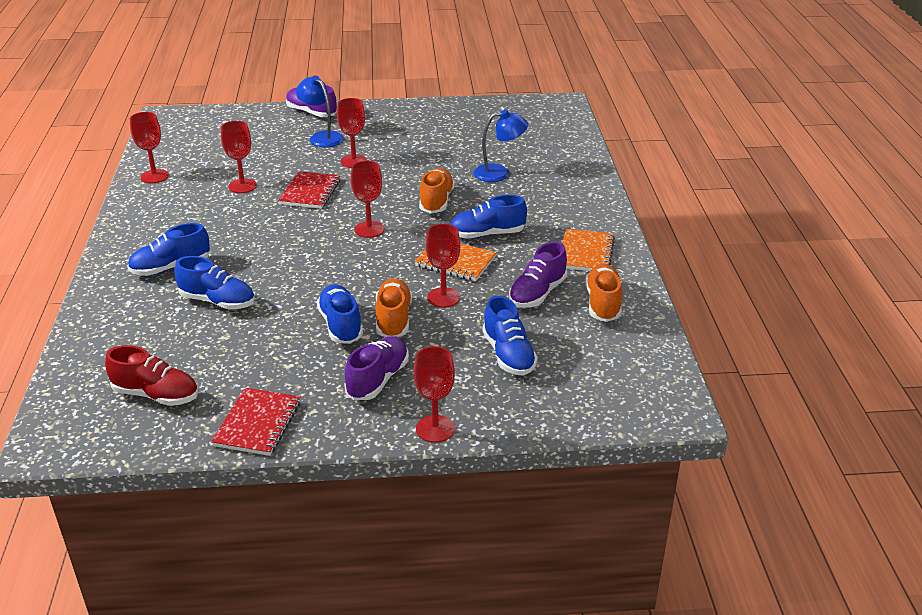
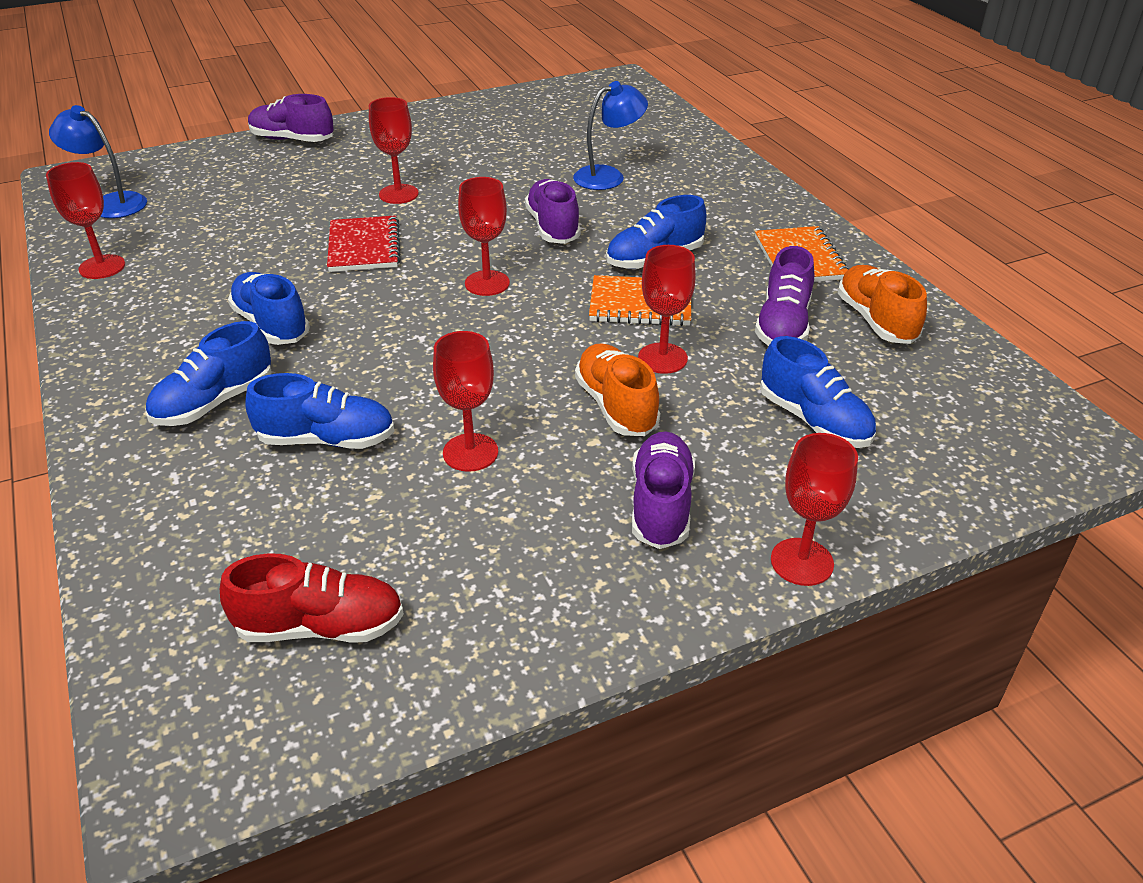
camera: 20 degrees left, 5 degrees up
red notebook [211,388,300,456] -> none
red goblet [221,121,257,193] -> red goblet moved to [433,331,498,472]
blue lamp [296,75,344,147] -> blue lamp moved to [49,105,147,218]
blue shoe [317,284,363,344] -> blue shoe moved to [228,272,310,345]
orange shoe [419,168,455,213] -> purple shoe [525,179,581,244]

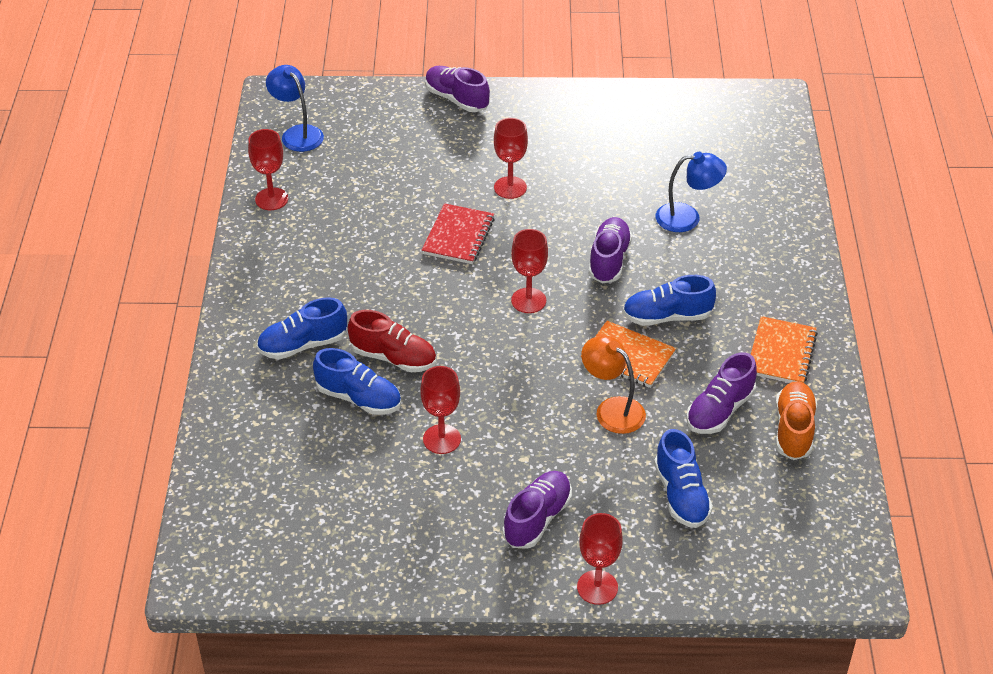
camera: 25 degrees right, 5 degrees up
red shoe [220,553,404,643] -> red shoe moved to [348,310,436,372]
blue shoe [228,272,310,345] -> none
orange shoe [575,343,660,436] -> none
red goblet [638,245,696,374] -> orange lamp [581,336,646,434]

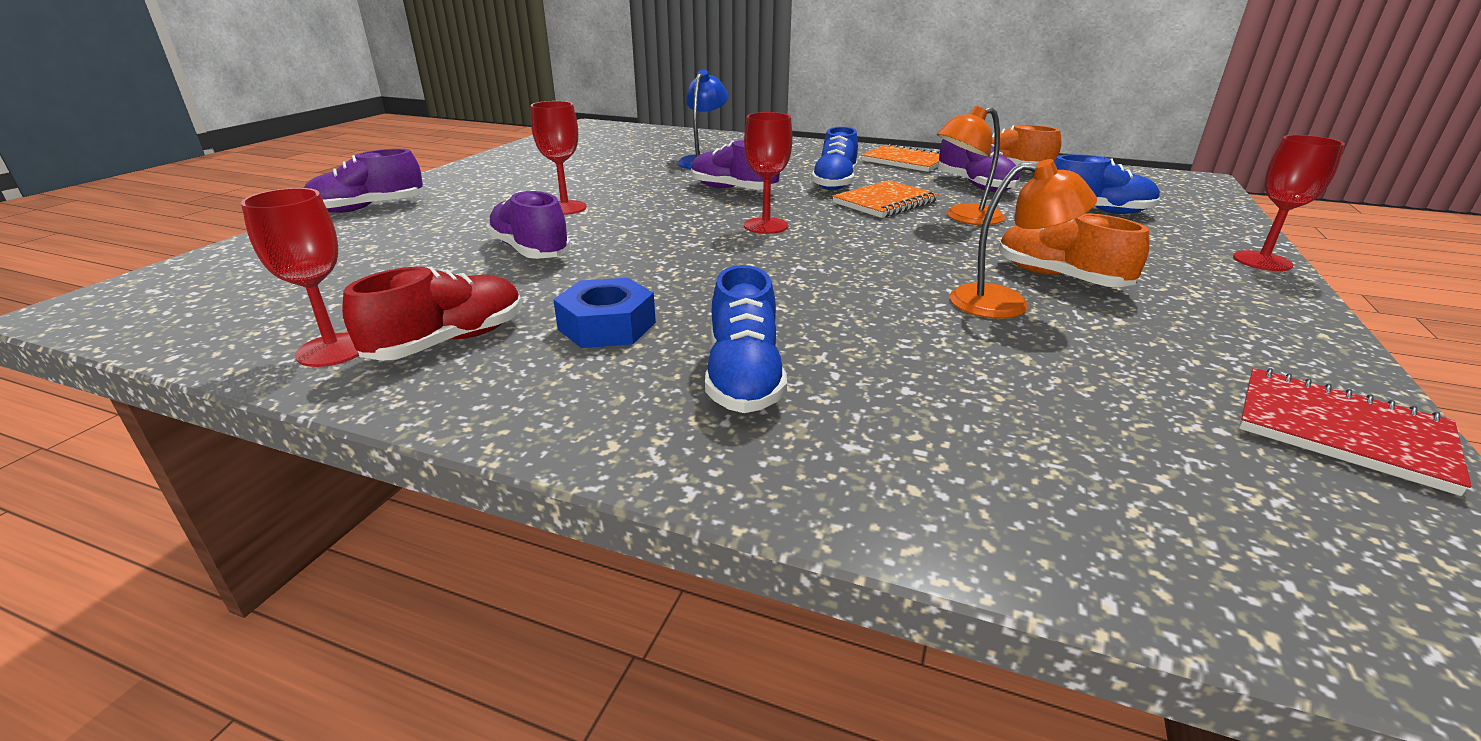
camera: 70 degrees left, 15 degrees down
blue lamp [266,65,324,152] -> none
blue shoe [313,348,401,415] -> none
red shoe [348,310,436,372] -> red shoe moved to [342,267,522,361]
red goblet [420,366,461,454] -> orange lamp [950,159,1097,319]
red notebook [422,203,495,264] -> red notebook moved to [1239,368,1471,496]
purple shoe [503,471,572,549] -> purple shoe moved to [486,191,571,259]
none -> blue nut [553,278,656,348]
none -> orange shoe [999,213,1150,287]

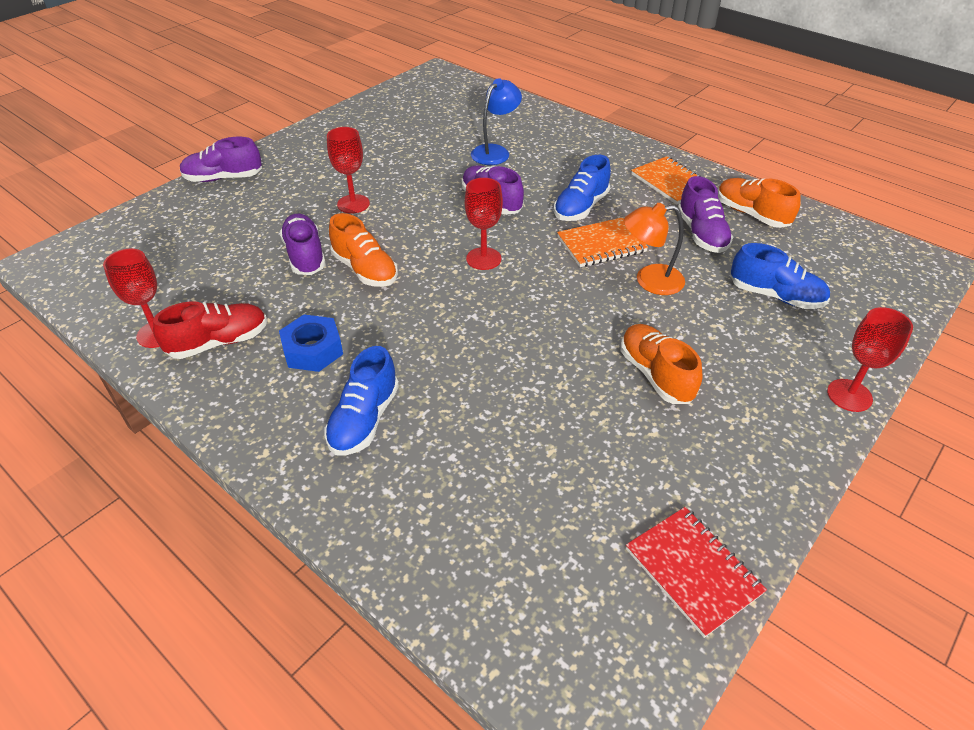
camera: 20 degrees right, 15 degrees up
orange lamp [950,159,1097,319] -> none
none -> orange shoe [329,213,398,287]

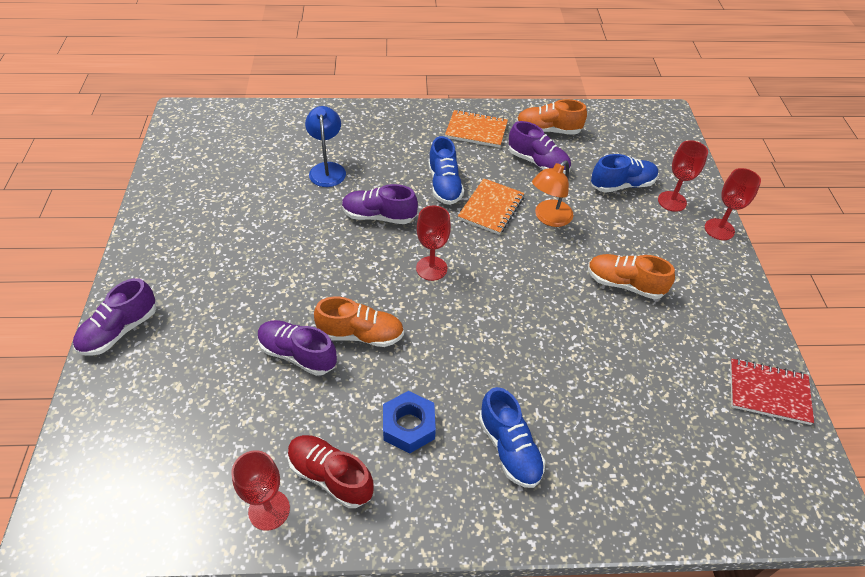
camera: 45 degrees left, 5 degrees up
red shoe [153,301,267,359] -> red shoe turned 75 degrees counterclockwise [288,435,373,508]
red goblet [327,127,370,213] -> red goblet moved to [658,140,708,212]

